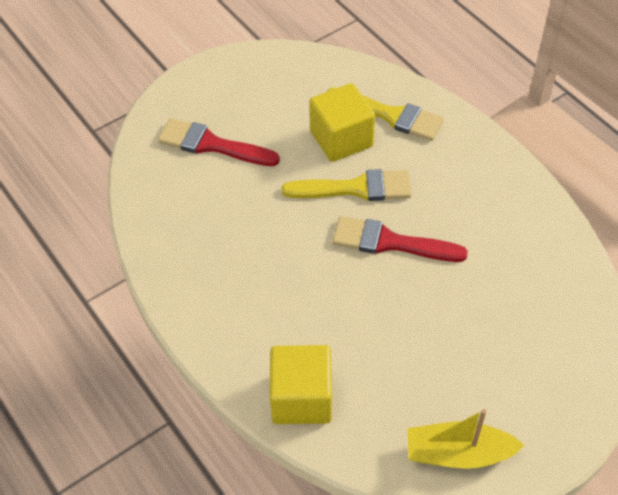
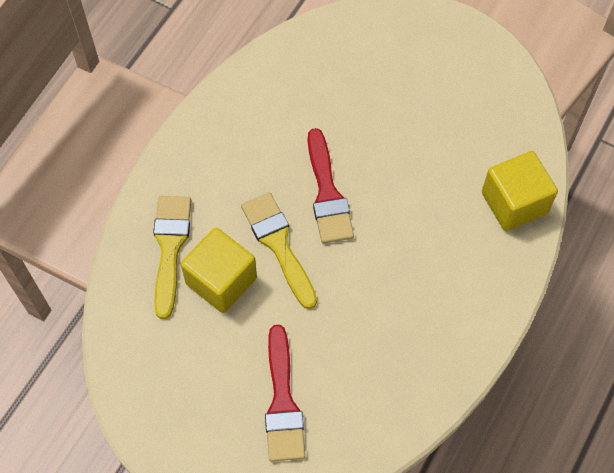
camera: 115 degrees left, 10 degrees up
yellow boat [407,409,525,469] -> none

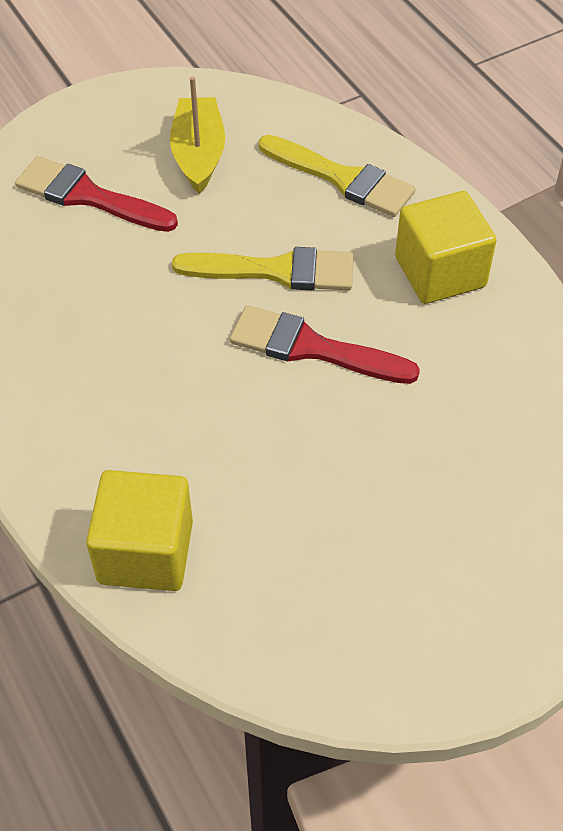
camera: 120 degrees right, 10 degrees down
yellow cube [181,228,257,313] -> yellow cube moved to [395,191,497,304]
none -> yellow boat [170,76,225,194]

